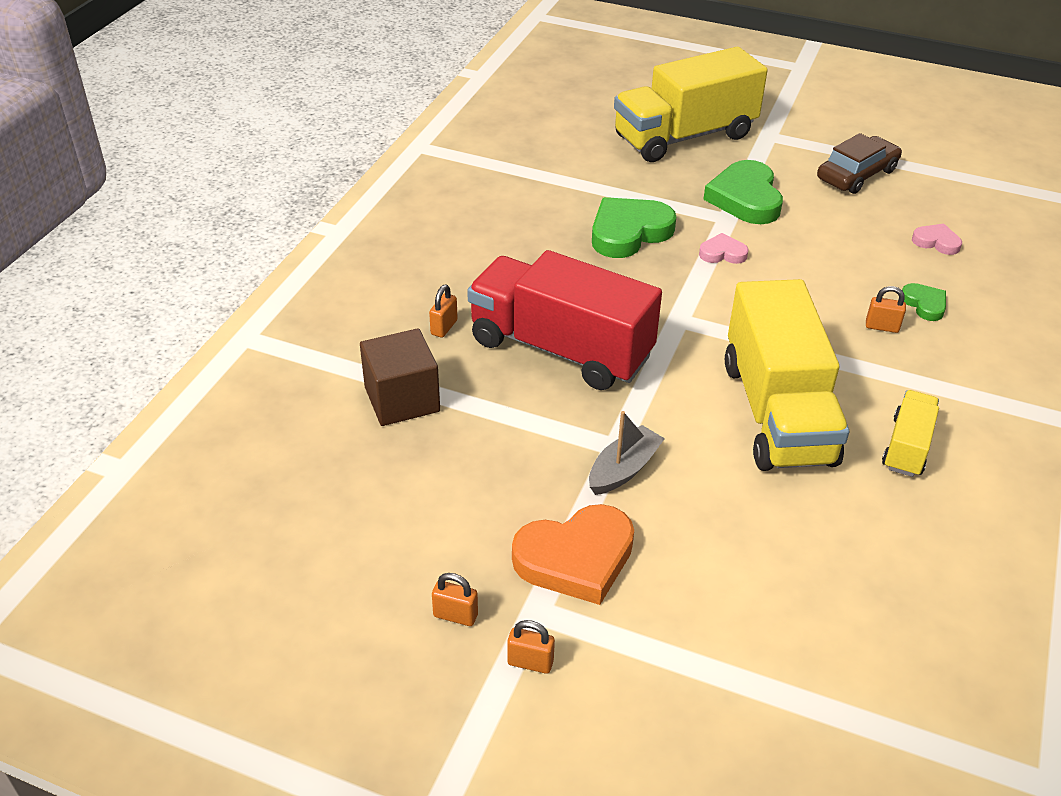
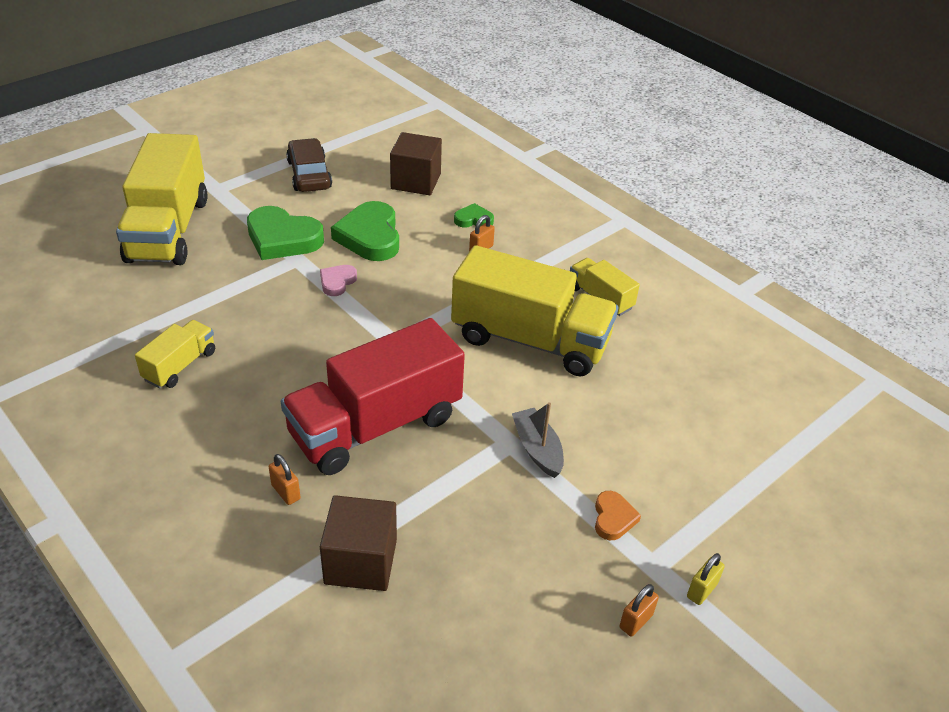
camera: 65 degrees left, 0 degrees up
orange padlock [507,620,555,674] -> yellow padlock [687,553,725,605]
orange heart [512,504,634,605] -> orange heart [595,491,641,541], size x0.51
green heart [592,197,676,258] -> green heart moved to [331,201,399,261]
pink heart [912,224,962,255] -> brown cube [390,132,442,195]
none -> yellow truck [135,320,215,388]

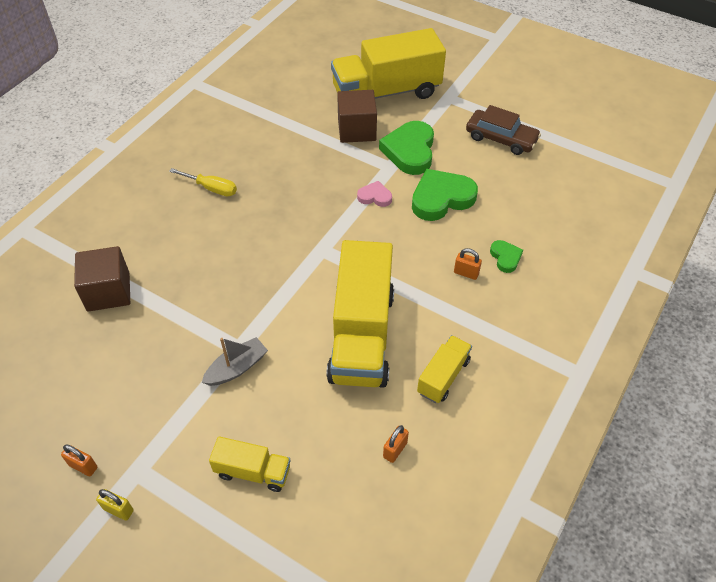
camera: 75 degrees right, 10 degrees up
yellow truck [135,320,215,388] -> yellow truck moved to [209,436,291,492]
orange padlock [269,454,300,505] -> orange padlock moved to [383,425,409,463]
red truck [281,318,465,475] -> none
brown car [286,138,332,192] -> brown car turned 60 degrees clockwise [466,105,541,155]
brown cube [390,132,442,195] -> brown cube moved to [337,90,377,143]
orange heart [595,491,641,541] -> none
none -> yellow screwdriver [169,168,237,196]

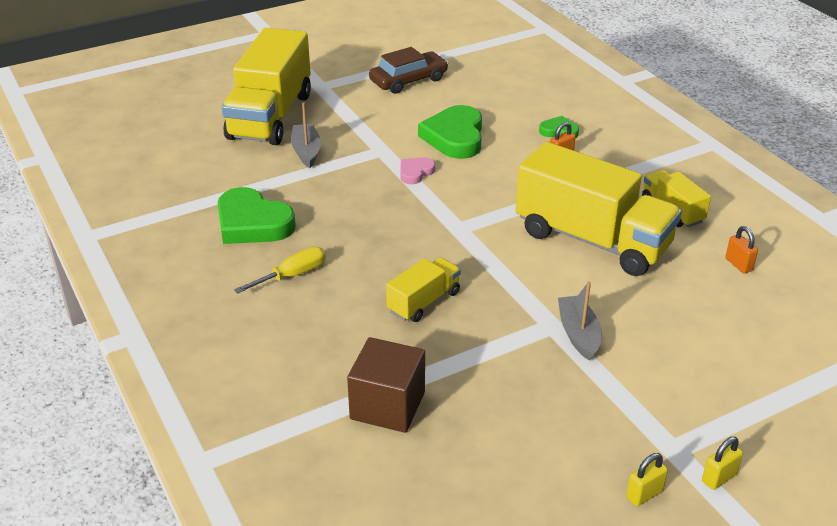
camera: 60 degrees left, 15 degrees down
orange padlock [61,444,97,476] -> yellow padlock [626,453,668,506]
yellow truck [209,436,291,492] -> yellow truck moved to [386,257,461,322]
brown cube [337,90,377,143] -> grey boat [291,102,321,168]
green heart [379,121,434,175] -> green heart moved to [217,187,296,244]

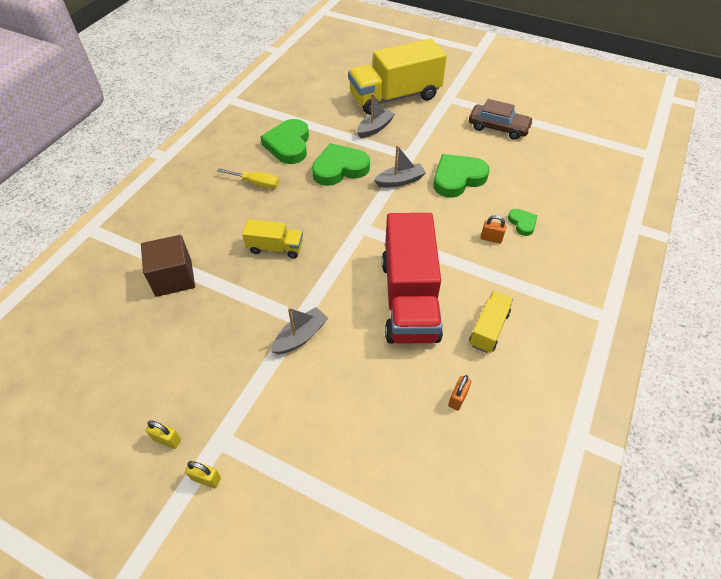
camera: 55 degrees right, 15 degrees up
pink heart [400,157,435,184] -> grey boat [374,145,426,187]
yellow truck [515,142,682,276] -> red truck [382,213,443,344]
none -> green heart [312,143,370,186]

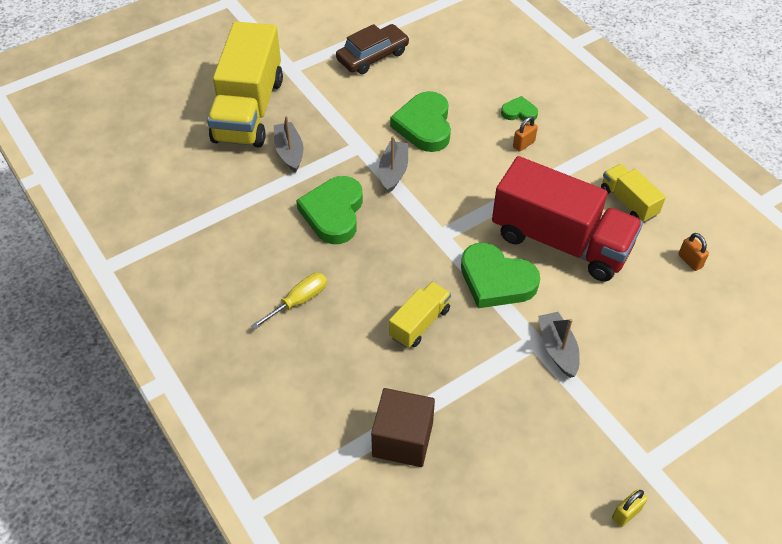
camera: 60 degrees left, 0 degrees up
yellow padlock [185,460,221,488] -> none
green heart [260,119,309,164] -> green heart moved to [461,243,540,308]

